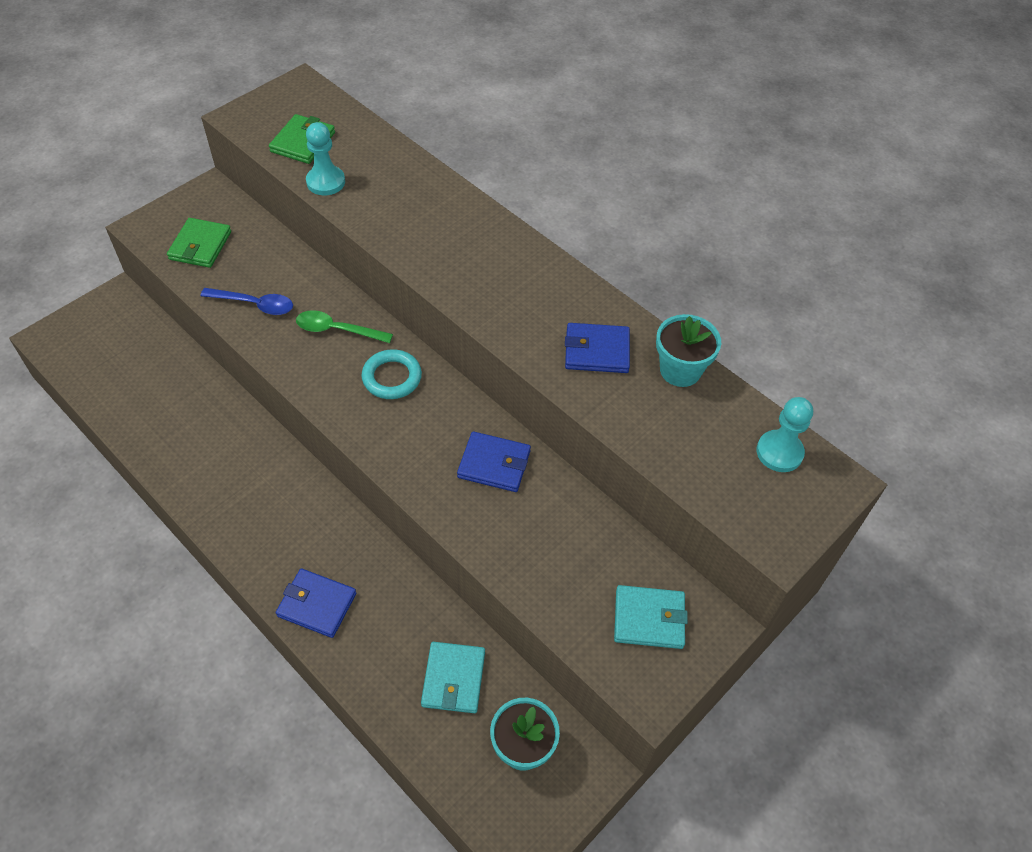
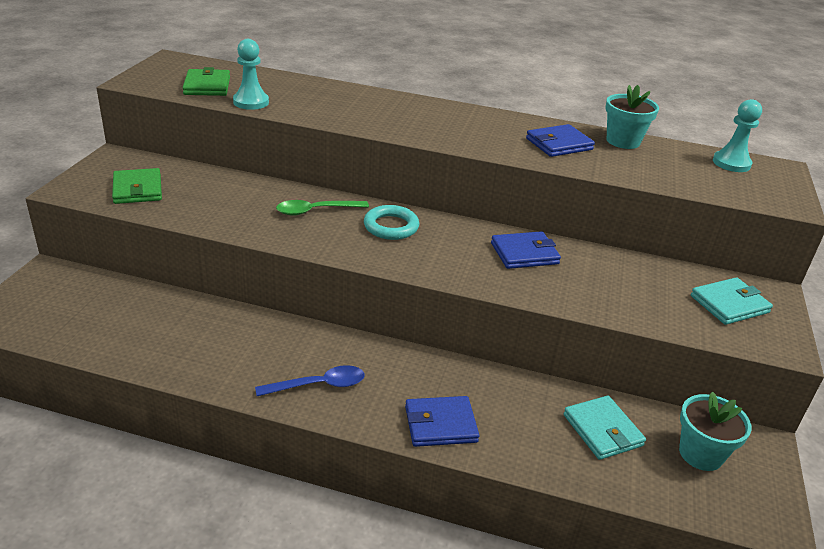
camera: 30 degrees left, 20 degrees down
blue spoon [200,288,293,315] -> blue spoon moved to [255,365,364,396]

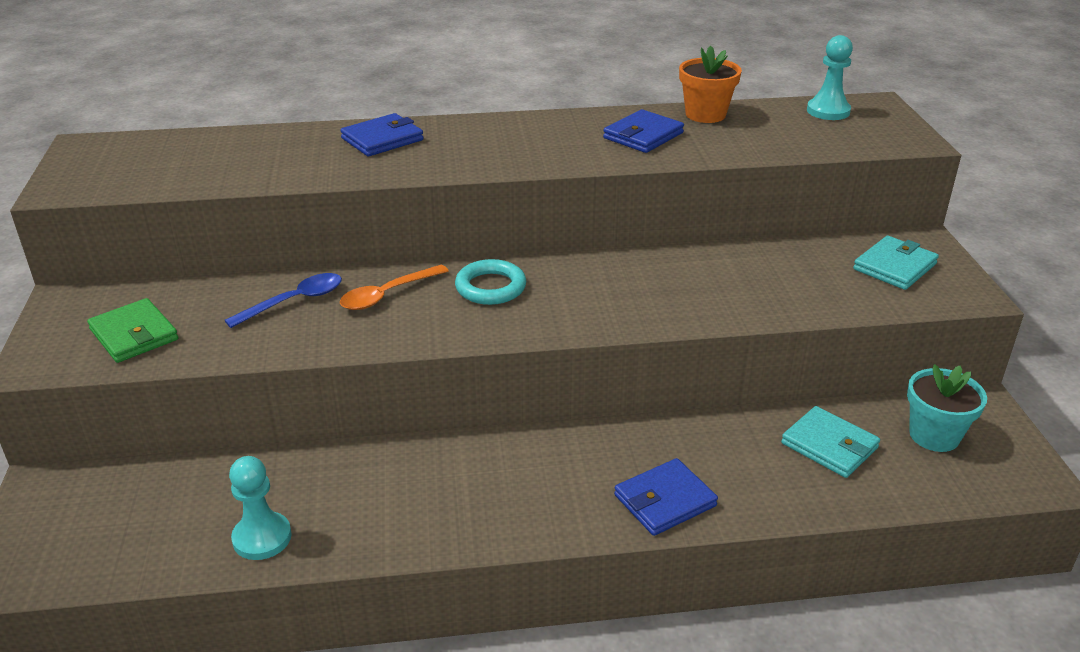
camera: 20 degrees left, 0 degrees up
green wallet [183,67,230,96] -> none
turquoise pawn [233,39,269,110] -> turquoise pawn moved to [229,456,292,560]
blue spoon [255,365,364,396] -> blue spoon moved to [224,273,342,328]
green spoon [276,200,369,216] -> orange spoon [340,265,449,310]
blue wallet [491,231,561,269] -> blue wallet moved to [340,113,424,156]
turquoise flower pot [605,85,659,149] -> orange flower pot [679,46,742,123]

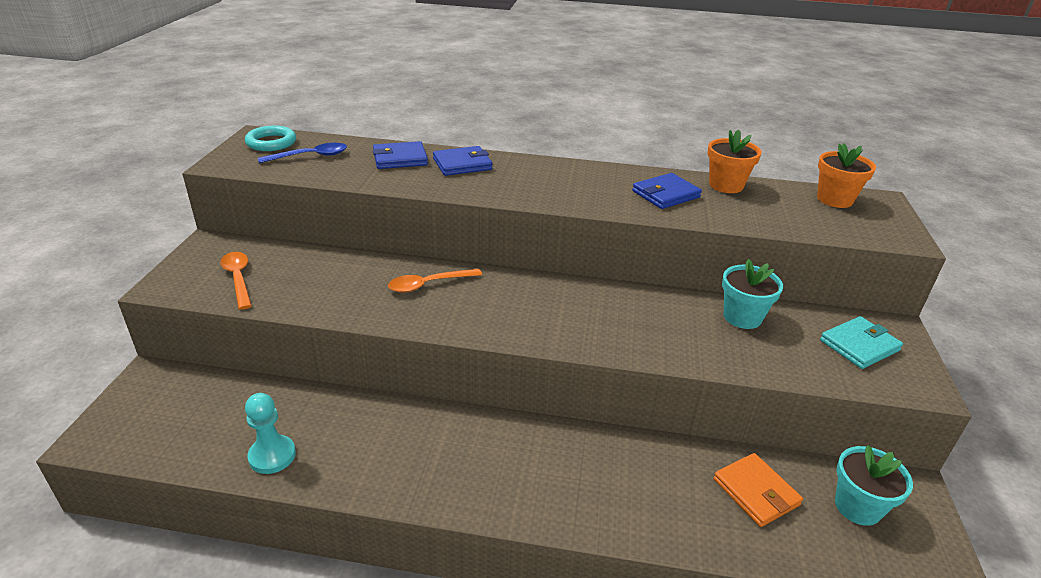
camera: 15 degrees right, 0 degrees up
green wallet [87,298,178,363] -> orange spoon [220,252,252,310]
blue spoon [224,273,342,328] -> blue spoon moved to [258,143,347,163]
turquoise ring [455,259,526,305] -> turquoise ring moved to [245,125,296,151]
blue wallet [614,458,718,536] -> blue wallet moved to [373,141,428,169]
turquoise wallet [781,406,880,478] -> orange wallet [714,453,803,527]
turquoise pawn [807,35,853,120] -> orange flower pot [817,143,876,208]
none -> turquoise flower pot [722,259,783,329]

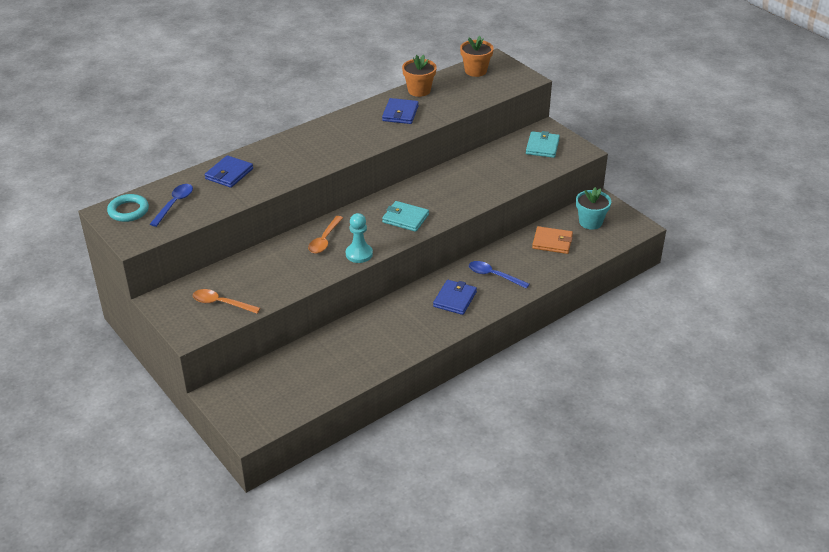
camera: 45 degrees left, 5 degrees up
turquoise pawn [245,393,296,474] -> turquoise pawn moved to [346,213,373,263]
blue wallet [433,146,492,176] -> blue wallet moved to [433,280,477,315]
turquoise flower pot [722,259,783,329] -> none
none -> turquoise wallet [382,201,429,232]
none -> blue spoon [469,261,529,289]

